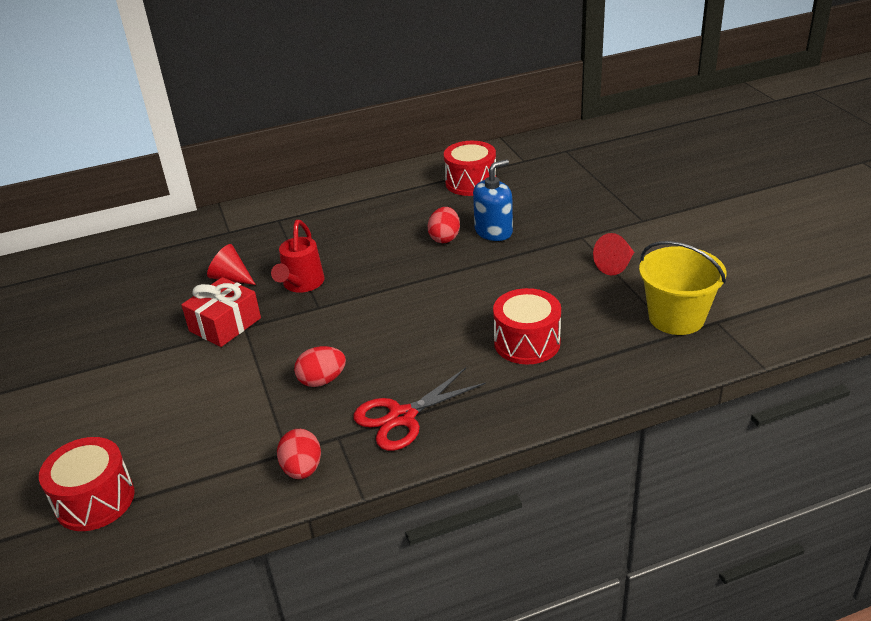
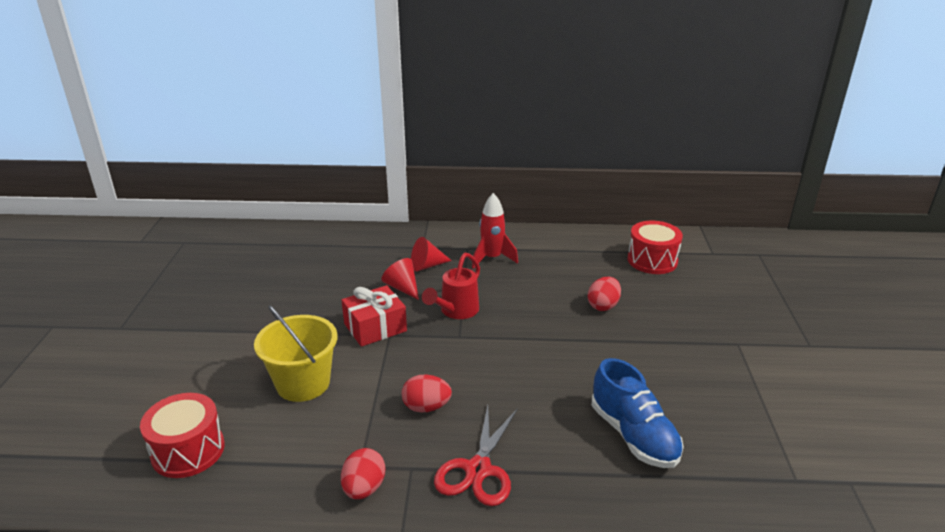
camera: 20 degrees right, 5 degrees down
red scissors [353,368,486,451] -> red scissors turned 60 degrees counterclockwise [434,405,518,506]
blue soap dispenser [473,159,513,241] -> none
red drum [493,288,561,364] -> blue shoe [592,358,684,468]
red cone [593,233,634,275] -> red cone moved to [411,237,452,271]
yellow bucket [639,241,726,335] -> yellow bucket moved to [254,305,338,402]
none -> red rocket [472,193,518,269]

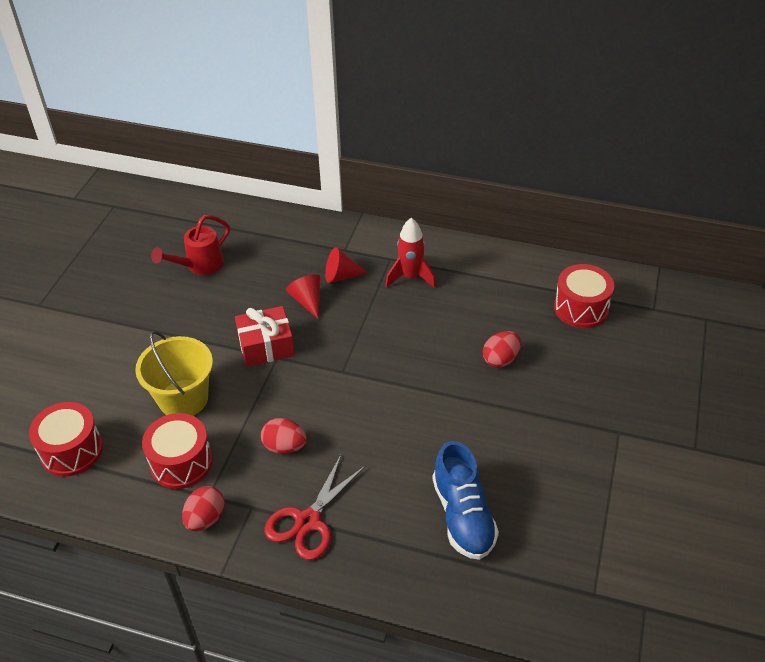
camera: 15 degrees right, 15 degrees up
red watering can [422,253,480,319] -> red watering can moved to [151,215,230,275]
none -> red drum [142,413,213,489]

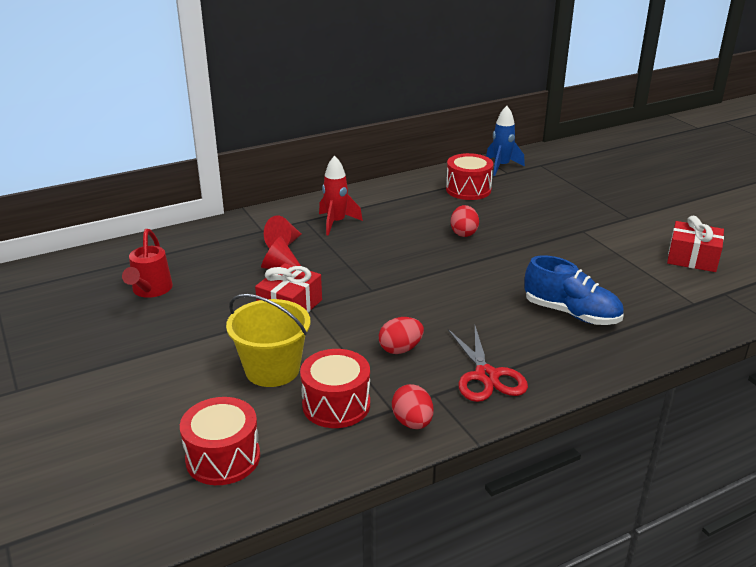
camera: 45 degrees left, 15 degrees down
none -> blue rocket [486,106,525,176]
none -> red gift [667,216,724,272]

